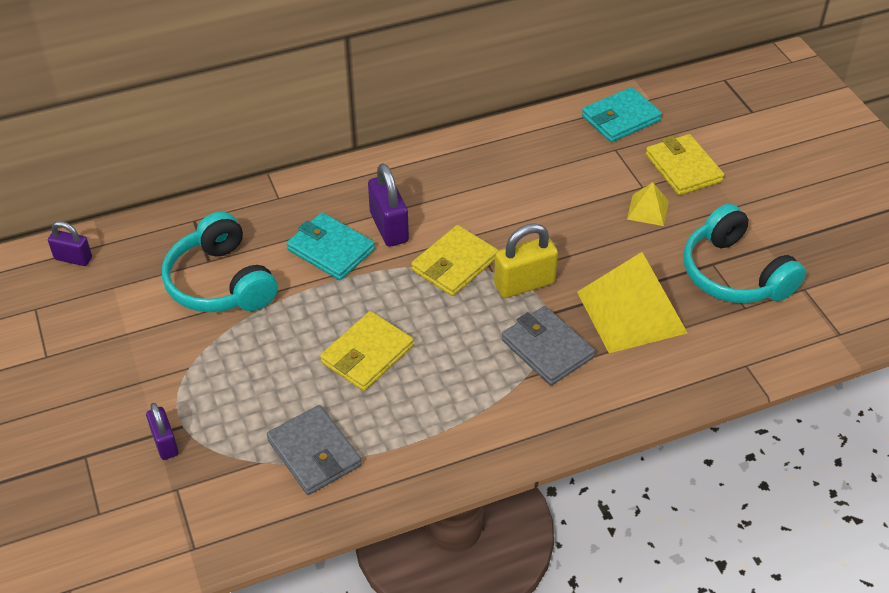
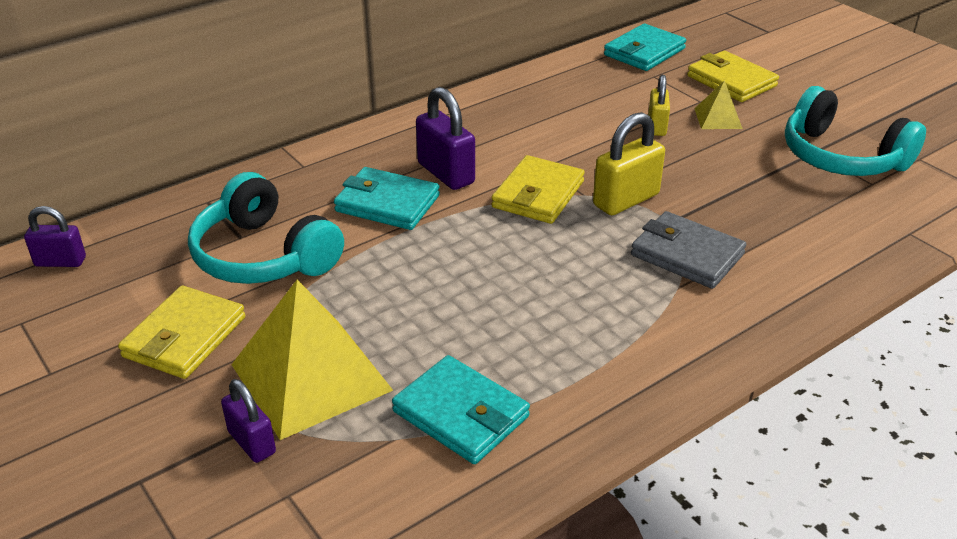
camera: 15 degrees left, 10 degrees down
grey wallet [267,405,362,495] -> turquoise wallet [392,355,530,464]
yellow wallet [320,311,414,391] -> yellow wallet moved to [118,286,245,379]
yellow pyramid [577,252,687,353] -> yellow pyramid moved to [231,280,393,440]
none -> yellow padlock [648,75,670,136]

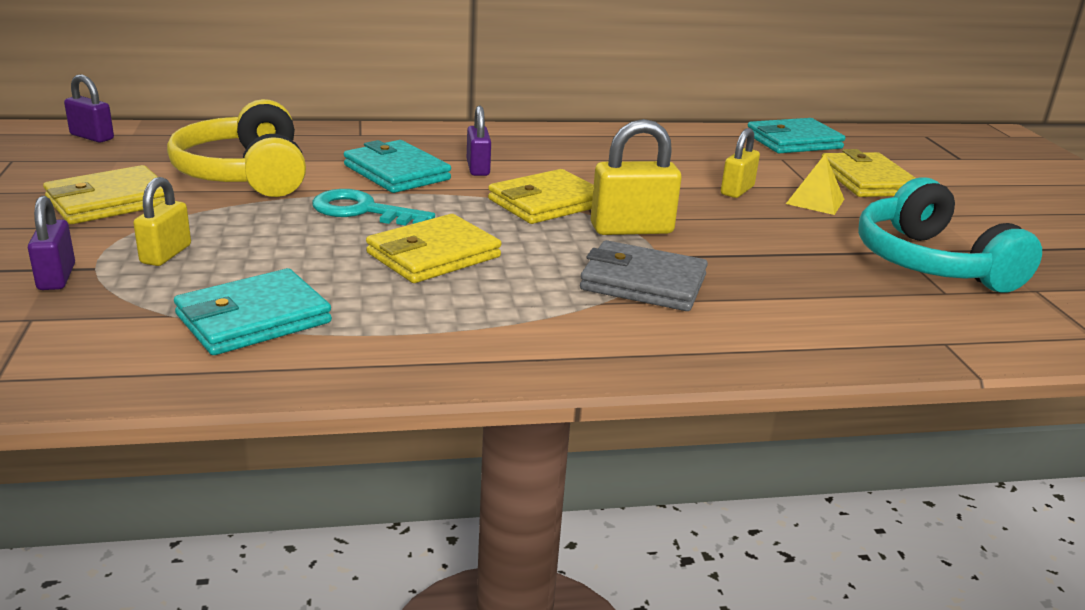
camera: 25 degrees right, 10 degrees down
turquoise headphones [188,172,344,284] -> yellow headphones [167,99,306,197]
yellow pyramid [231,280,393,440] -> yellow padlock [133,177,191,266]
turquoise wallet [392,355,530,464] -> turquoise wallet turned 75 degrees clockwise [174,268,332,355]
purple padlock [416,87,475,190] -> purple padlock [467,106,491,176], size x0.64
grey wallet [631,211,746,289] -> grey wallet turned 45 degrees counterclockwise [580,240,708,311]
none -> turquoise key [312,189,435,226]
none -> yellow wallet [366,214,502,283]

